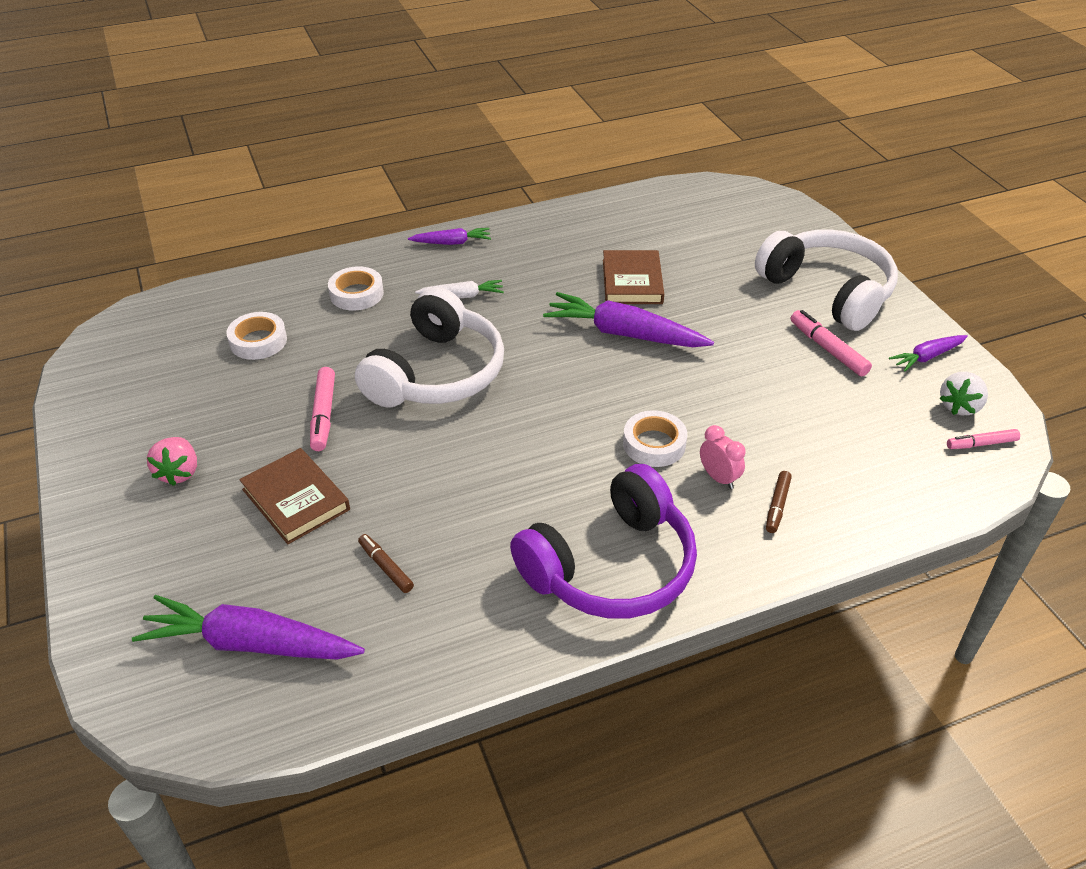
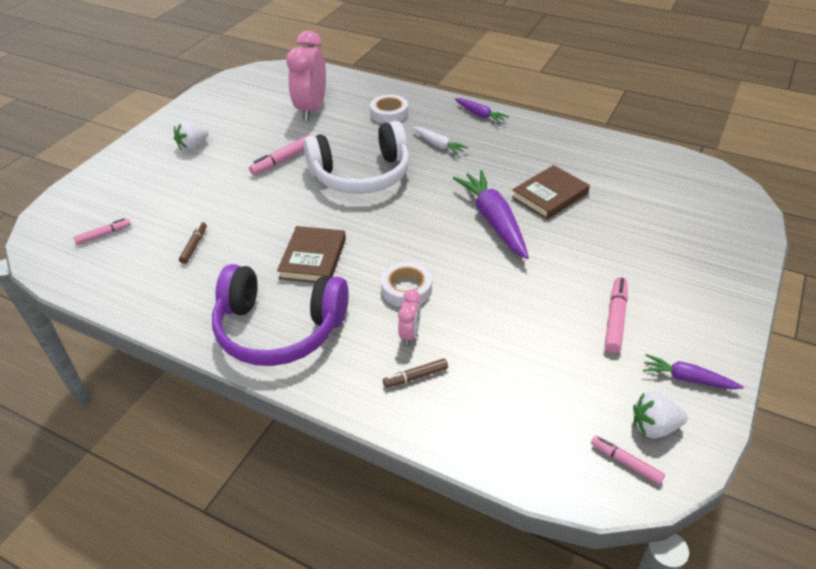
camera: 50 degrees right, 0 degrees up
purple carrot [132,595,365,660] -> pink marker [73,218,131,245]
pink strawberry [147,437,197,486] -> white strawberry [174,121,209,151]
white tape [226,312,287,360] -> pink clock [286,30,326,121]
brown book [239,448,350,544] -> brown book moved to [277,226,346,283]
white headphones [755,229,898,331] -> none

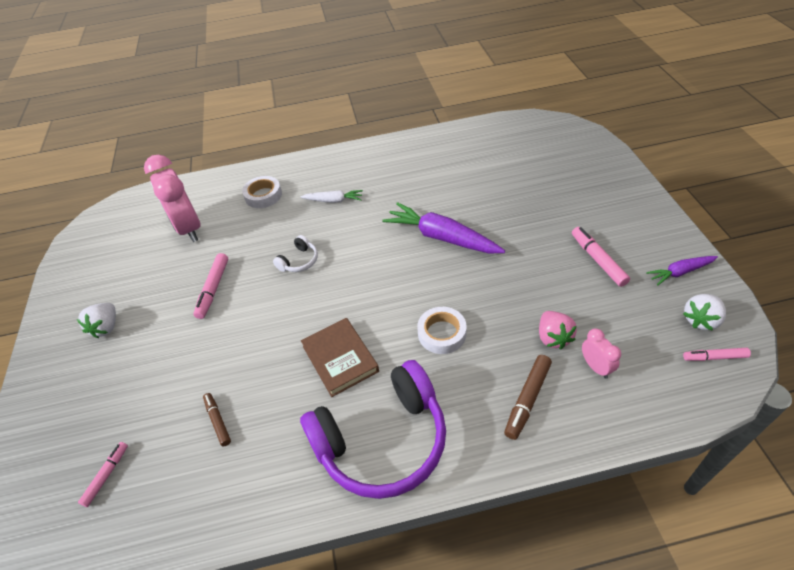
camera: 35 degrees left, 5 degrees up
white headphones [304,121,410,194] -> white headphones [273,235,318,272], size x0.41
brown marker [383,358,448,388] -> brown marker [504,355,552,440], size x1.51
pink clock [398,289,421,346] -> pink clock moved to [582,328,621,379]
purple carrot [455,98,509,123] -> none
brown book [512,165,590,219] -> none
none -> pink strawberry [539,311,577,350]

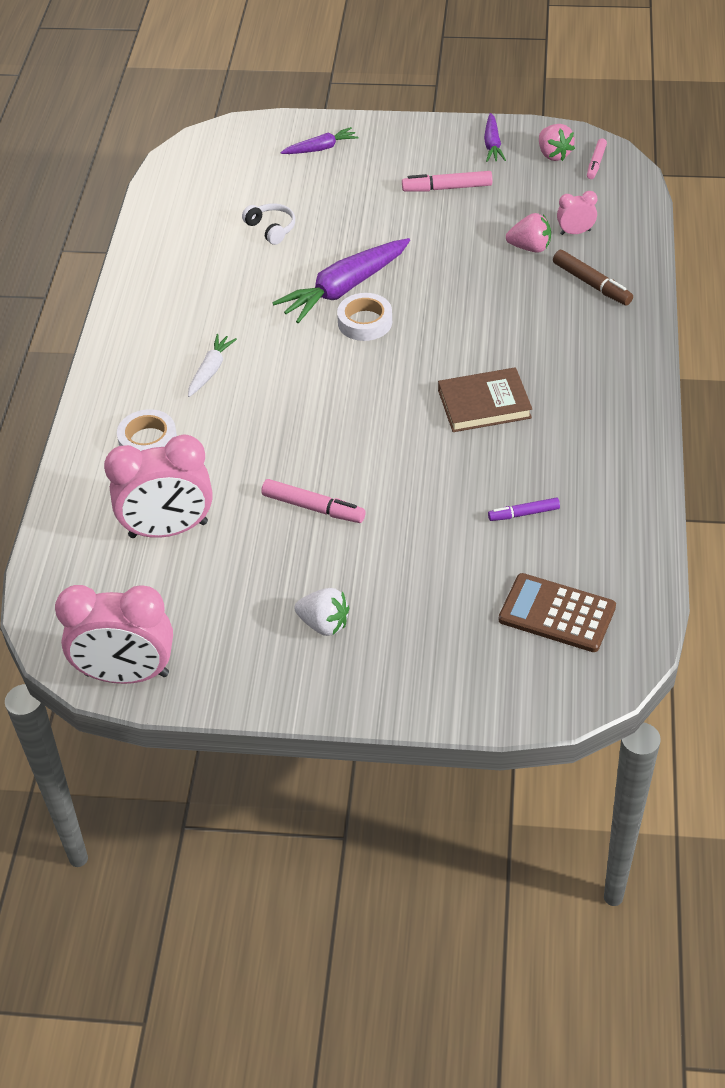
camera: 75 degrees left, 0 degrees up
pink marker [78,442,128,507] -> brown calculator [499,573,616,652]
brown marker [203,393,231,446] -> purple marker [488,497,560,521]
white headphones [273,235,318,272] -> white headphones moved to [242,203,295,245]
purple headphones [300,360,446,499] -> none
white tape [417,307,467,354] -> white tape moved to [337,293,392,341]
white strawberry [683,294,726,331] -> pink strawberry [539,124,575,161]
none -> pink clock [55,585,173,684]
none -> purple carrot [280,127,358,154]

